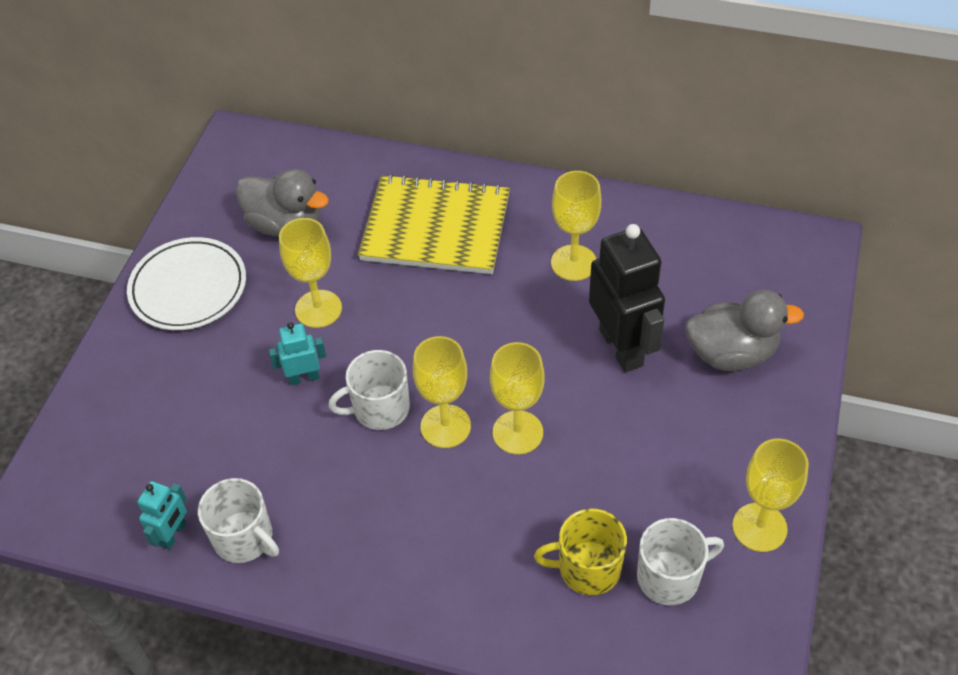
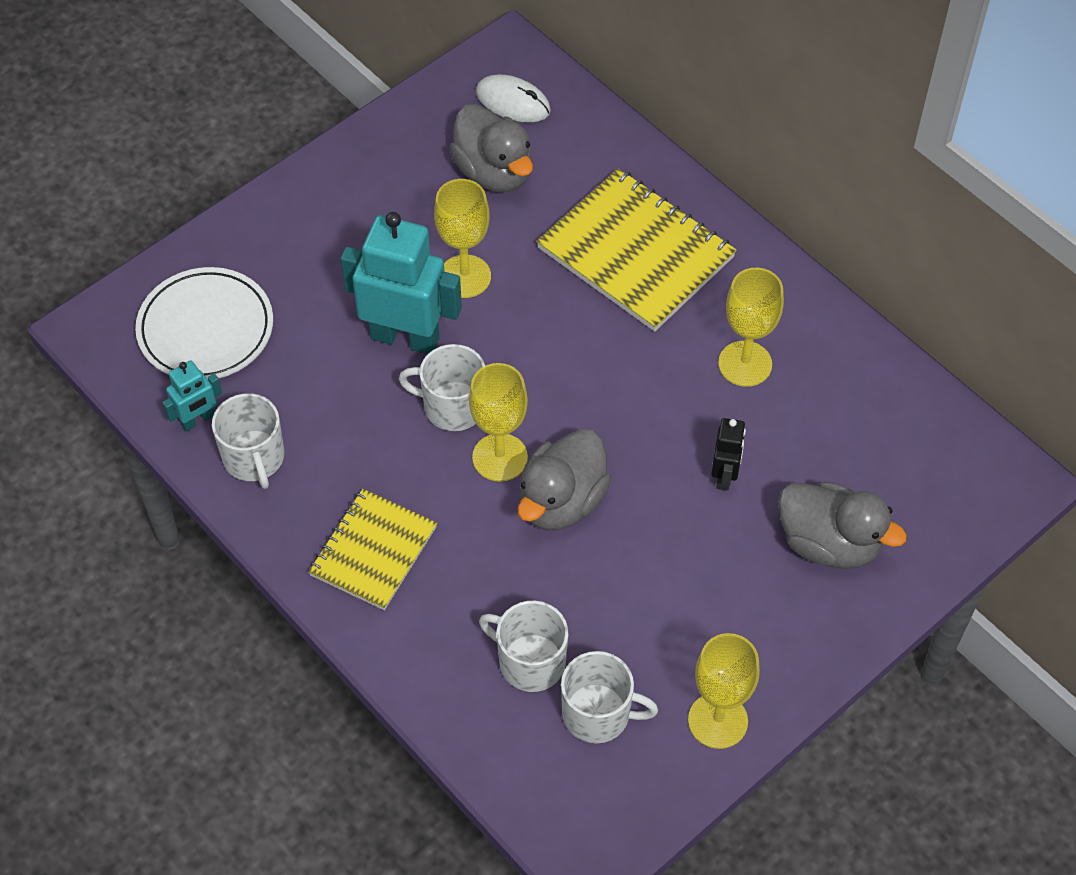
camera: 30 degrees right, 5 degrees up
white plate [127,237,246,330] -> white plate moved to [135,267,273,379]
turquoise robot [269,322,326,385] -> turquoise robot [341,212,462,354], size x2.02
yellow goblet [490,342,545,455] -> grey duck [517,429,611,530]
yellow mug [534,509,627,596] -> white mug [479,601,568,692]
black robot [589,224,665,372] -> black robot [711,418,746,491], size x0.50
none -> yellow notebook [308,489,437,610]
none -> white mouse [476,74,551,123]

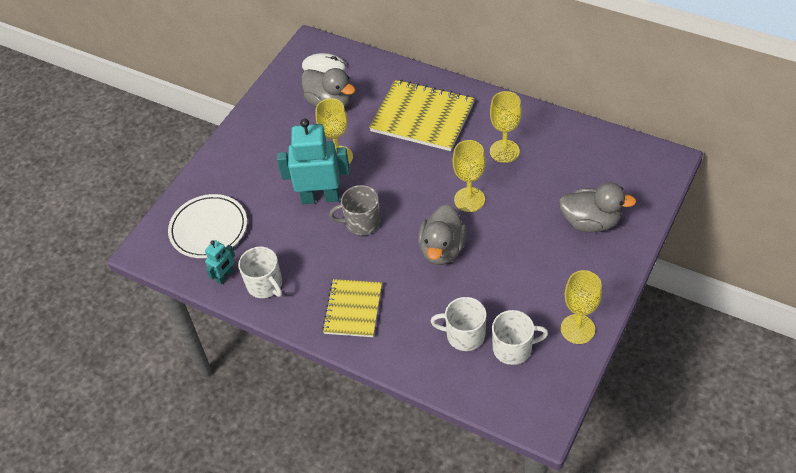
camera: 15 degrees left, 5 degrees down
white mug [399,344,485,431] -> grey mug [329,185,380,235]
yellow goblet [469,363,528,482] -> yellow goblet moved to [453,140,485,212]
black robot [711,418,746,491] -> none

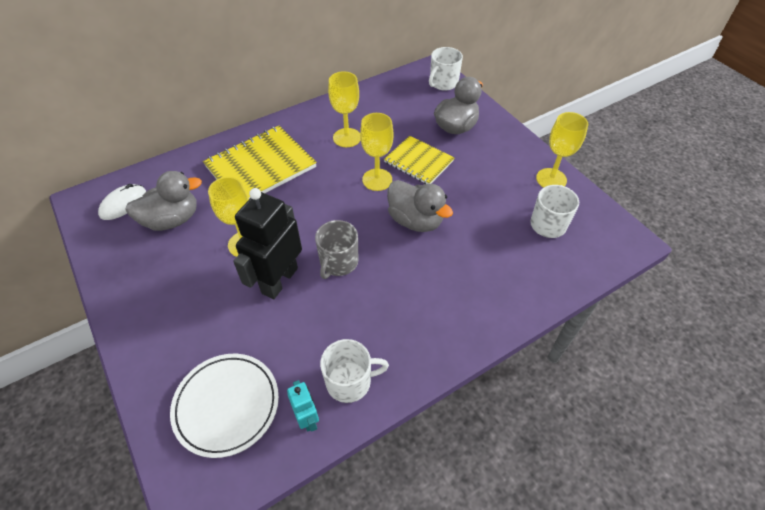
camera: 65 degrees left, 0 degrees up
turquoise robot [277,119,350,204] -> black robot [233,188,302,299]
yellow notebook [322,279,382,337] -> yellow notebook moved to [384,136,454,184]
white mug [431,297,486,351] -> white mug moved to [429,47,463,91]

